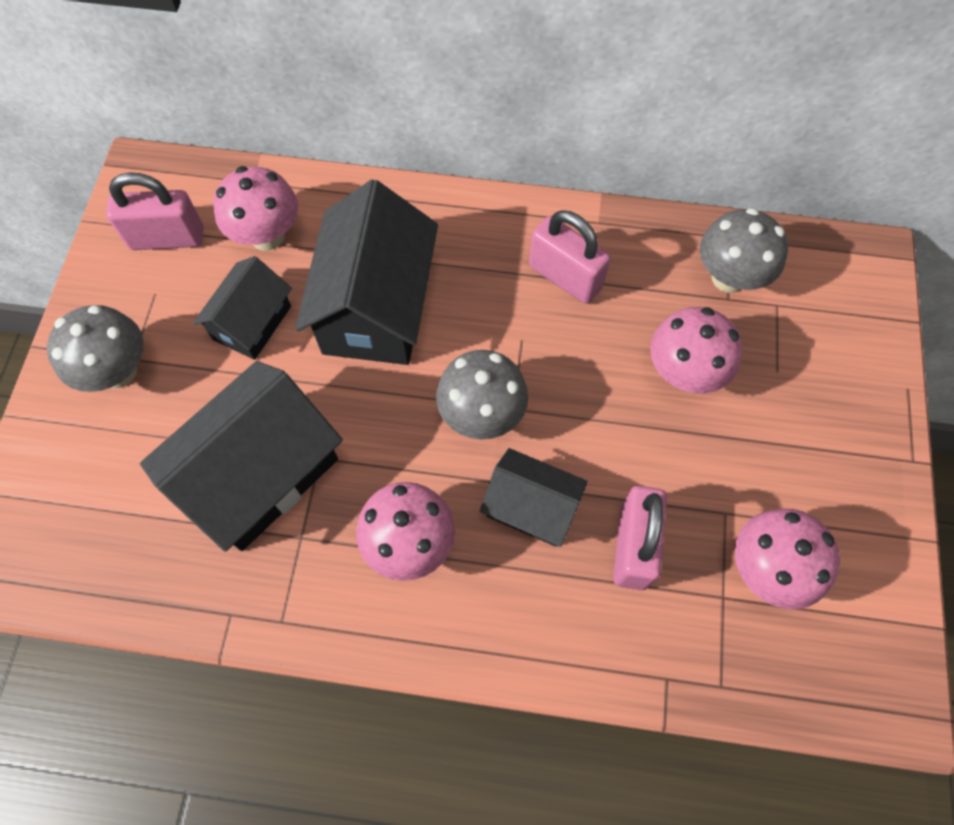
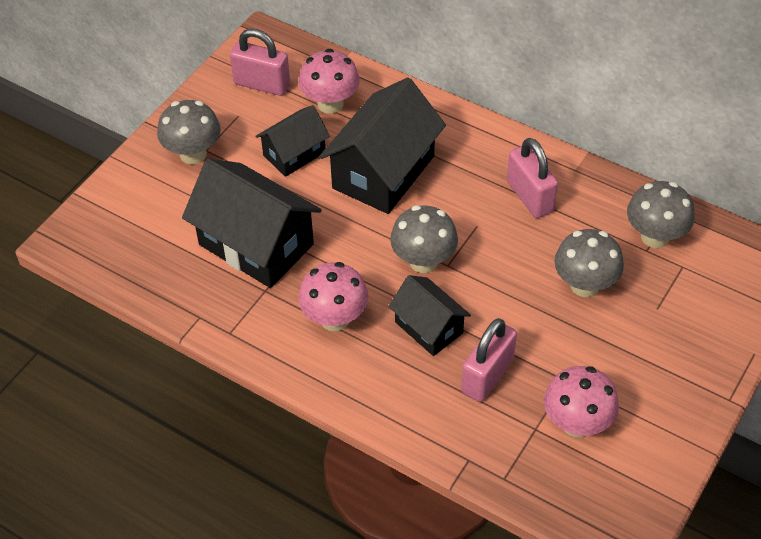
camera: 25 degrees right, 15 degrees down
black house [140,361,343,552] -> black house turned 60 degrees clockwise [182,159,322,288]
pink mushroom [650,307,743,393] -> grey mushroom [554,229,624,297]

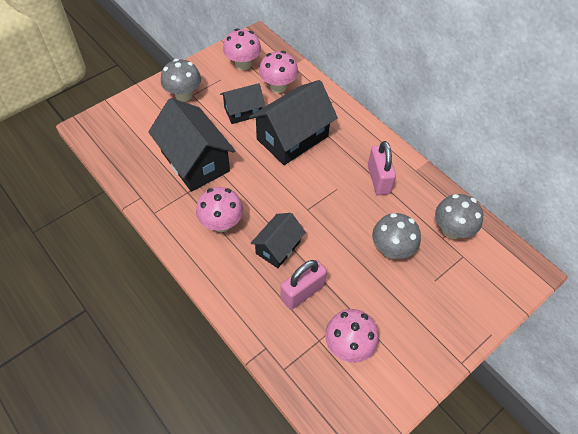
camera: 15 degrees right, 5 degrees up
pink padlock [230,29,290,96] -> pink mushroom [223,28,261,70]
black house [388,275,471,356] -> black house turned 60 degrees clockwise [250,213,306,268]
grey mushroom [390,205,458,273] -> none

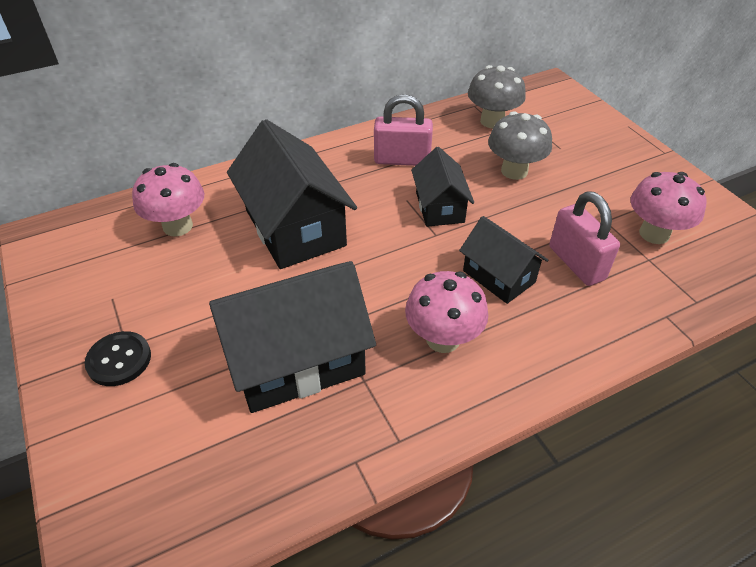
camera: 75 degrees left, 10 degrees down
grey mushroom [161,59,201,102] -> black button [85,331,151,386]
black house [220,83,265,124] -> black house moved to [411,147,474,227]
pink mushroom [223,28,261,70] -> none

